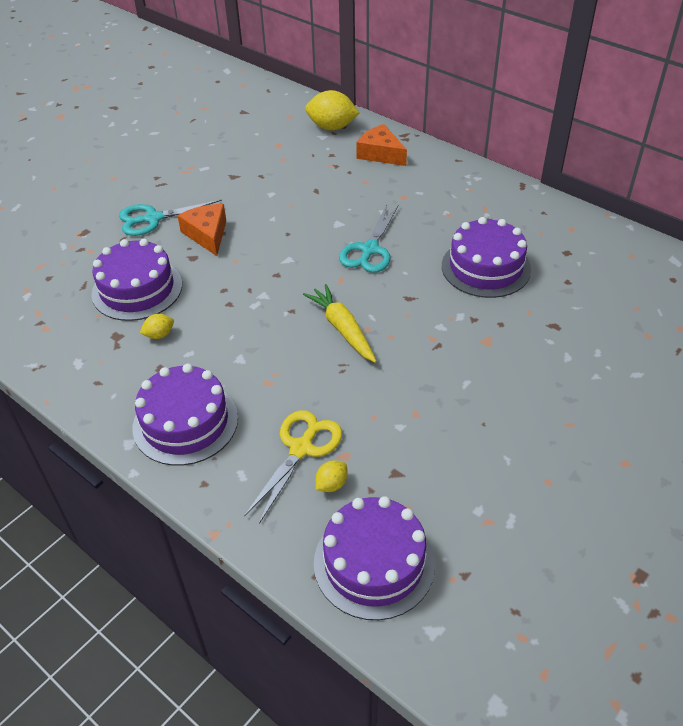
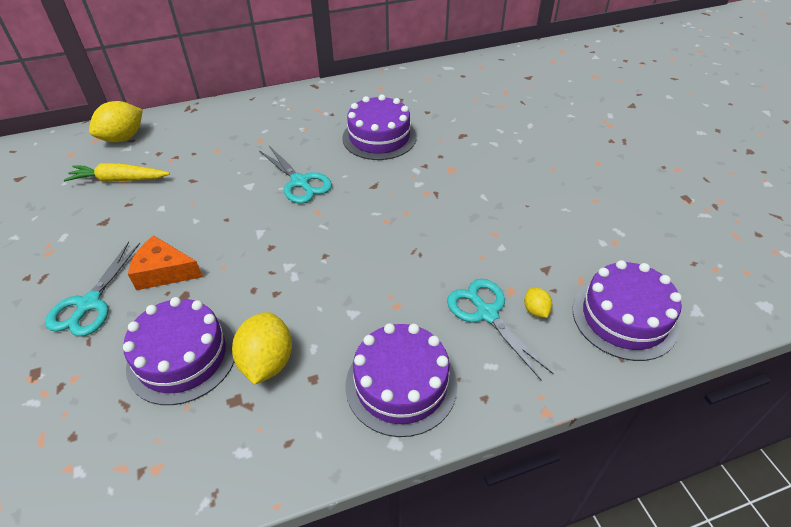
camera: 60 degrees left, 0 degrees up
yellow lemon [140,314,174,339] -> yellow lemon [232,312,292,385], size x2.00
yellow scissors [244,410,342,524] -> turquoise scissors [447,279,554,381]
yellow carrot [303,284,377,363] -> yellow carrot moved to [64,163,170,182]
orange cheese [356,124,407,166] -> none

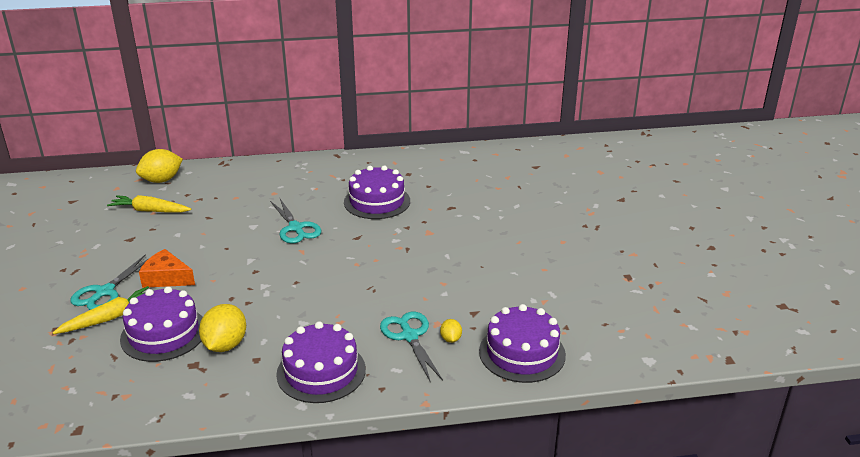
camera: 10 degrees right, 15 degrees down
none -> yellow carrot [53,286,149,334]

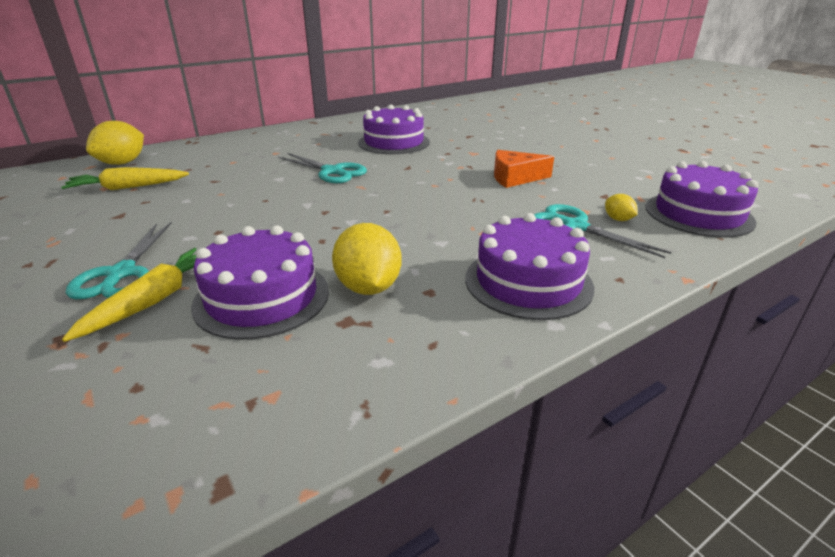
camera: 25 degrees left, 0 degrees up
orange cheese [139,249,195,288] -> orange cheese moved to [494,150,554,188]

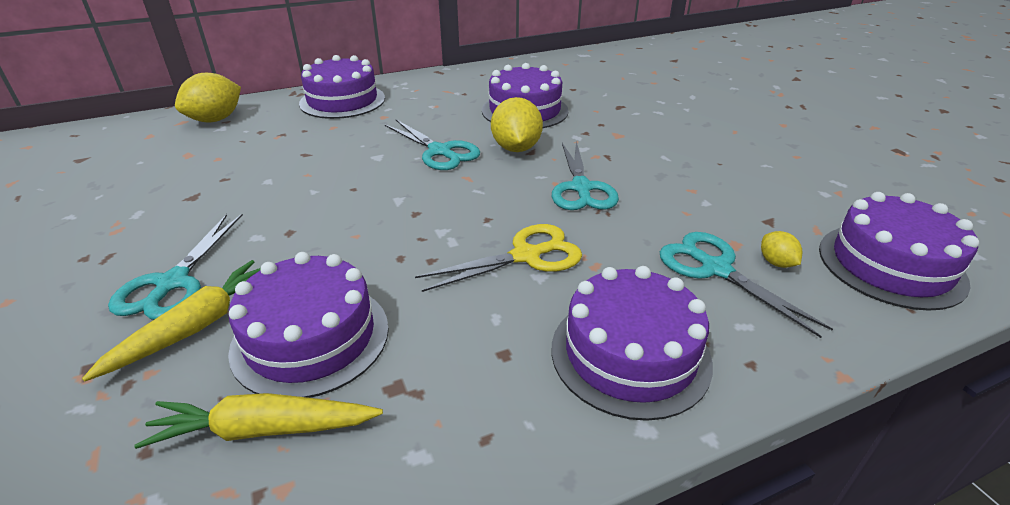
camera: 10 degrees right, 5 degrees up
yellow carrot [61,167,189,190] -> yellow carrot moved to [134,393,383,449]
yellow lemon [332,223,402,295] -> yellow lemon moved to [491,97,543,152]
orange cheese [494,150,554,188] -> none
none -> purple cake [299,55,385,119]
none -> yellow scissors [415,224,582,292]
none -> turquoise scissors [552,141,619,210]

